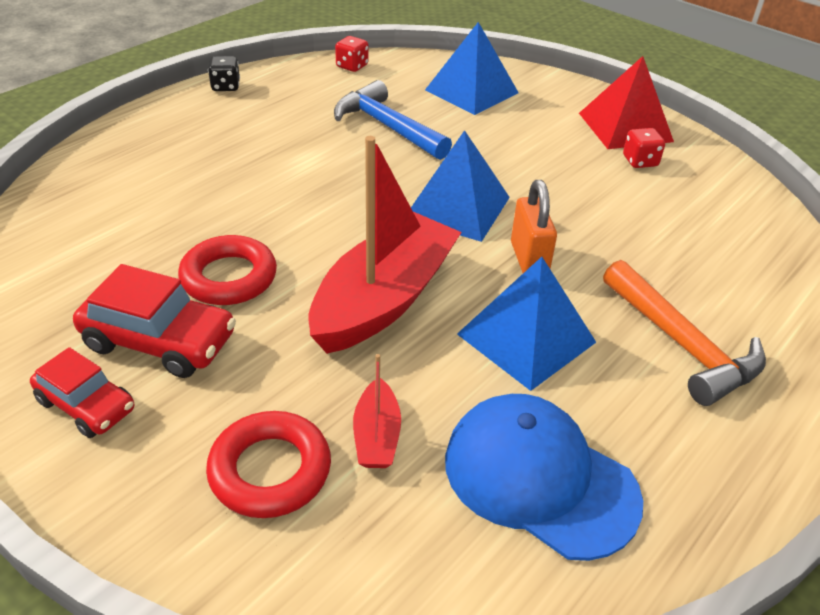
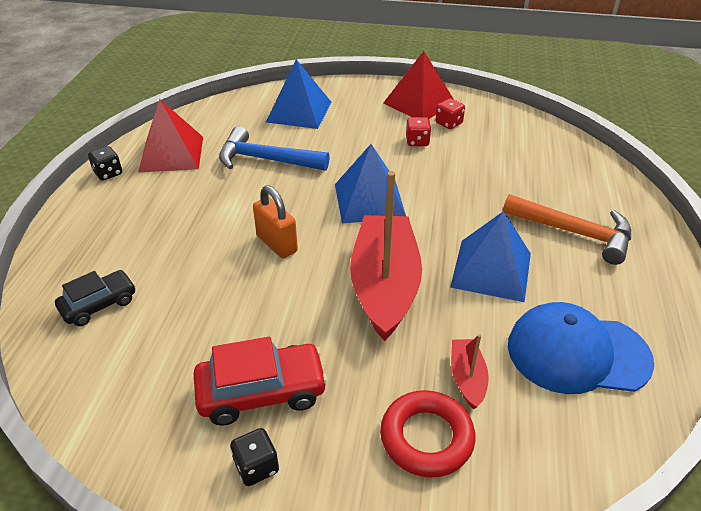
camera: 30 degrees left, 0 degrees up
red car [30,347,134,438] -> black dice [230,428,279,486]
red ring [178,235,277,305] -> none
red dice [335,36,369,72] -> red dice moved to [406,117,431,146]
red boat [353,354,401,468] -> red boat turned 150 degrees counterclockwise [451,334,489,410]
orange padlock [511,180,557,273] -> orange padlock moved to [253,185,298,258]
none -> black car [55,270,136,326]
none -> red pyramid [138,99,203,172]

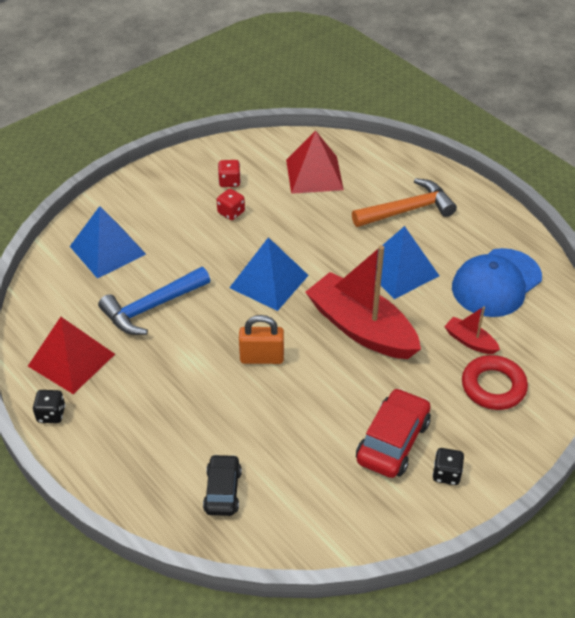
camera: 50 degrees left, 5 degrees up
red pyramid [383,51,453,119] -> red pyramid moved to [286,131,344,194]

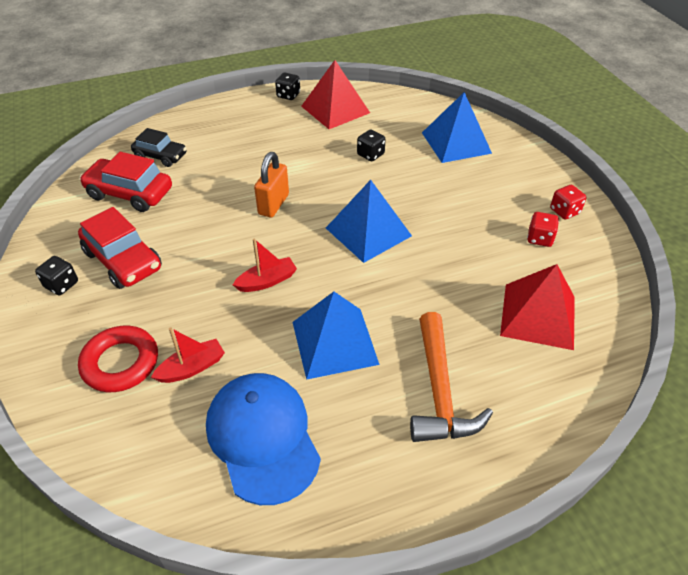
camera: 110 degrees right, 0 degrees up
blue hammer [98,267,210,335] -> black dice [357,129,386,161]
red dice [217,189,245,220] -> red dice moved to [550,185,587,219]
red boat [305,245,421,359] -> red boat [233,238,297,292], size x0.45
none -> red car [79,152,172,212]

